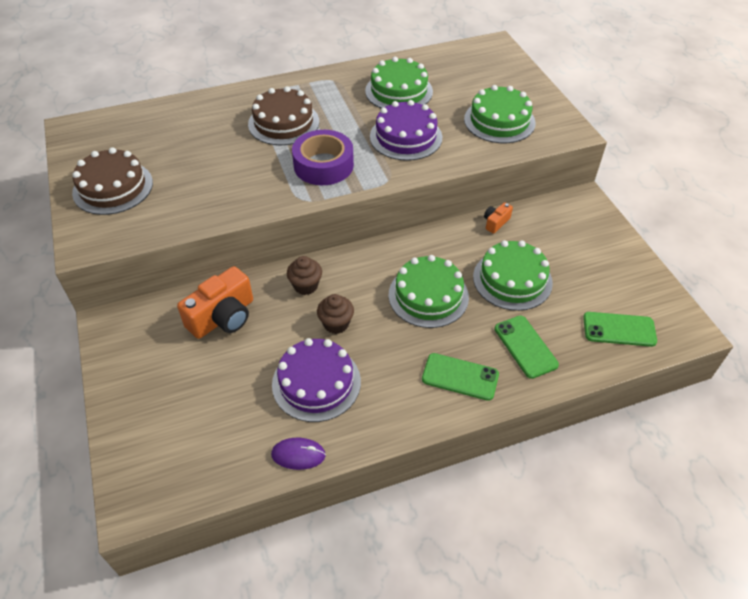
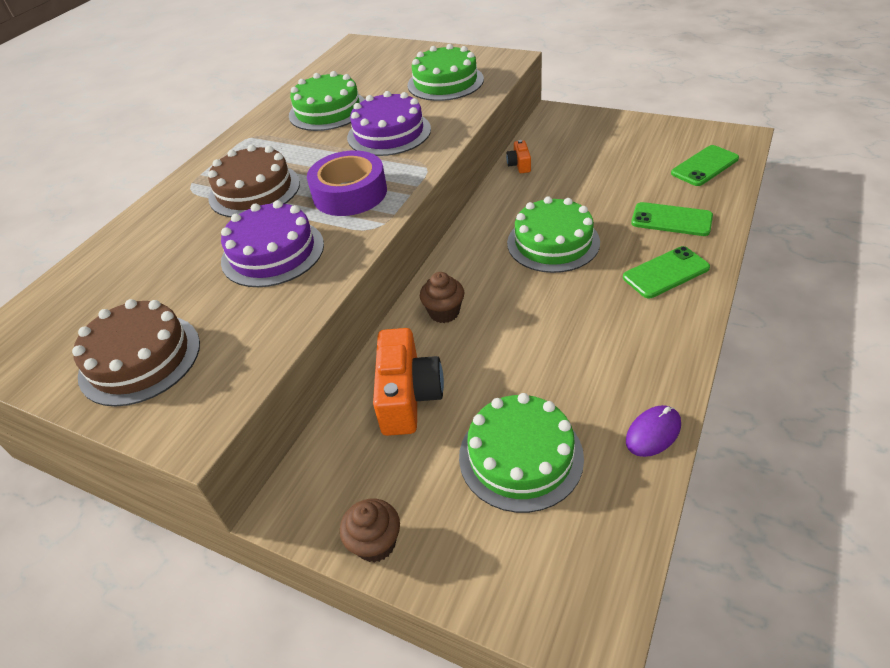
camera: 40 degrees left, 5 degrees down
purple cake [272,338,361,422] -> purple cake moved to [221,200,324,287]
brown cupcake [317,294,354,334] -> brown cupcake moved to [340,499,400,562]
green cake [473,240,553,311] -> green cake moved to [459,393,584,513]

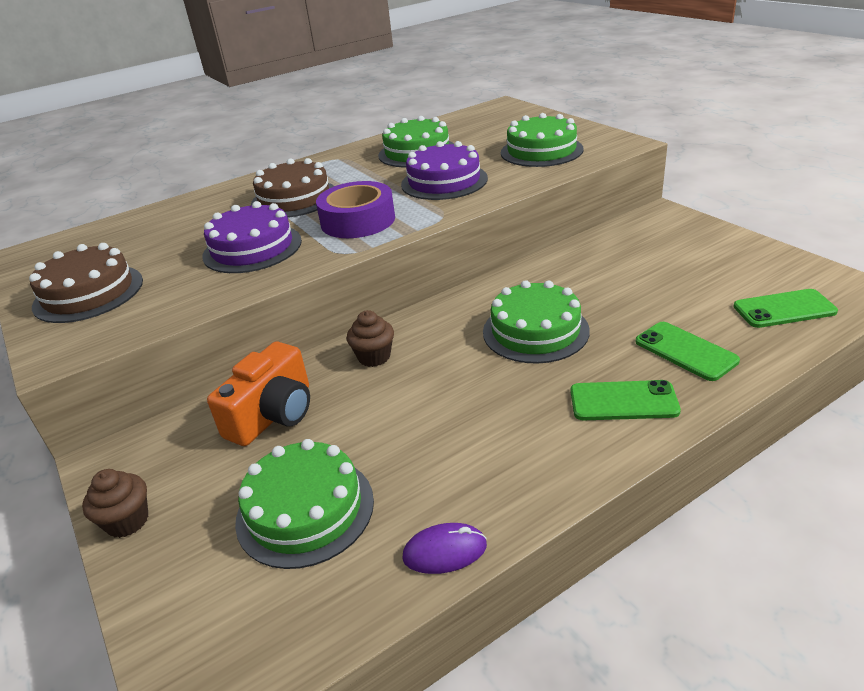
camera: 30 degrees right, 10 degrees down
orange camera [506,140,531,173] -> none

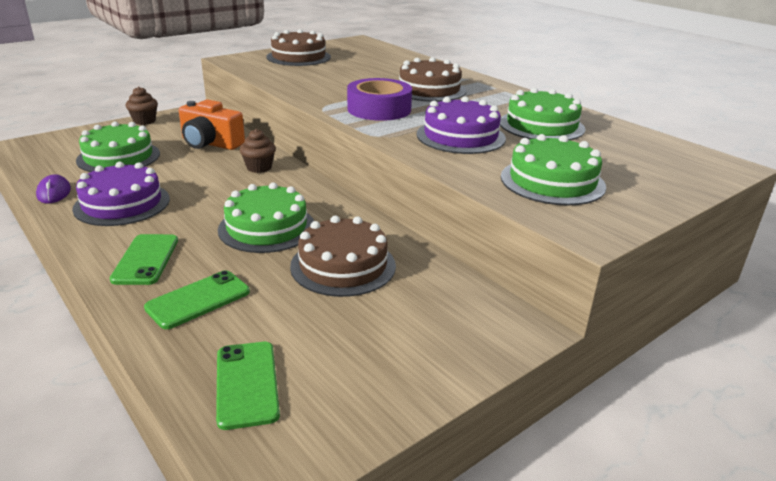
camera: 80 degrees right, 5 degrees down
purple cake [202,201,302,273] -> purple cake moved to [72,162,170,226]
none -> brown cake [290,216,396,297]

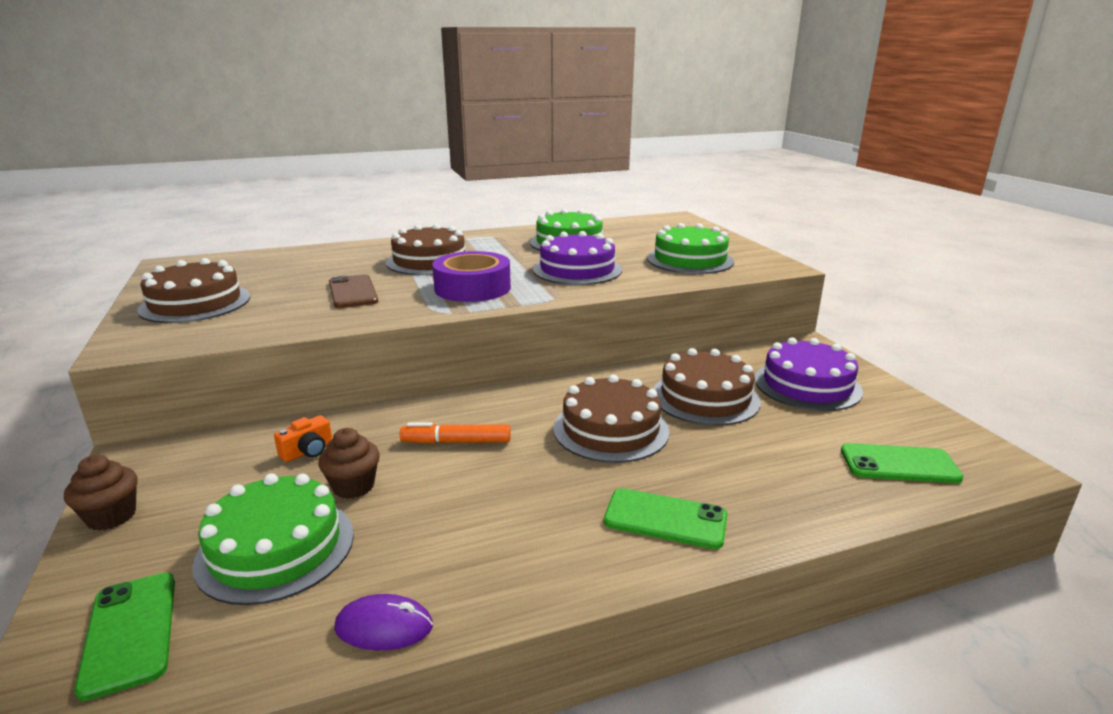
camera: 70 degrees left, 5 degrees down
purple cake [72,162,170,226] -> purple cake moved to [754,338,863,411]
green phone [144,270,250,329] -> green phone moved to [74,573,175,701]
orange camera [179,99,245,150] -> orange camera [274,415,332,462], size x0.49
green cake [218,183,314,253] -> brown cake [553,374,670,463]
brown cupcake [240,129,276,173] -> brown cupcake moved to [318,428,380,499]
none -> brown phone [329,274,378,308]
none -> orange marker [400,422,511,444]

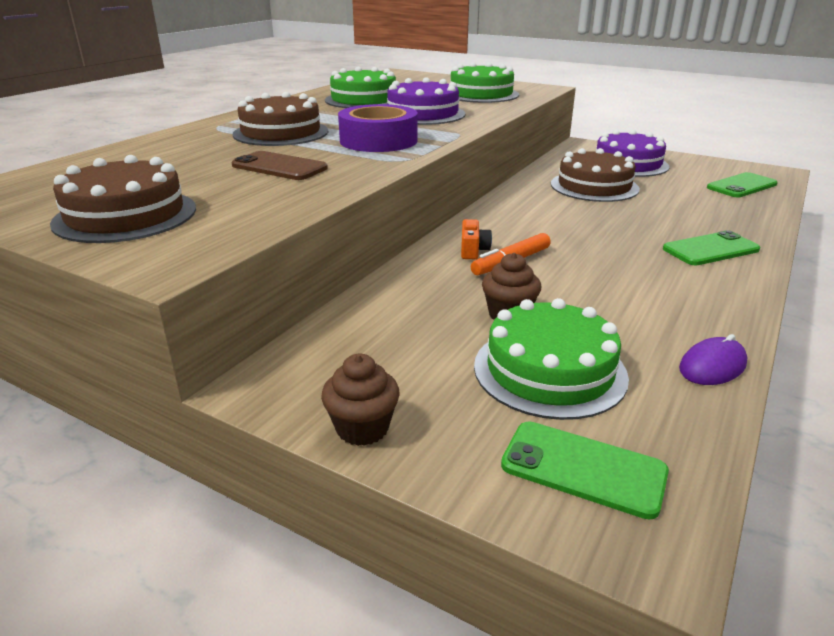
camera: 40 degrees left, 5 degrees up
orange camera [274,415,332,462] -> orange camera moved to [461,219,492,259]
brown cake [553,374,670,463] -> none

